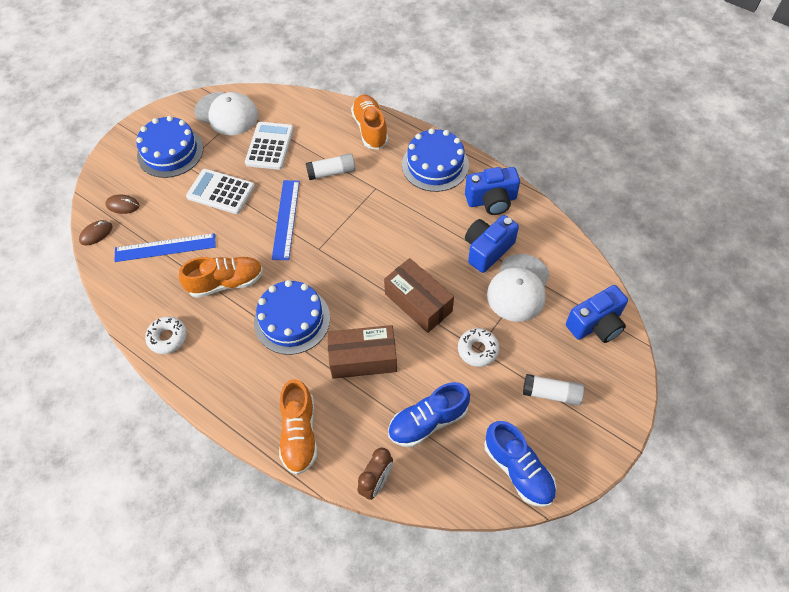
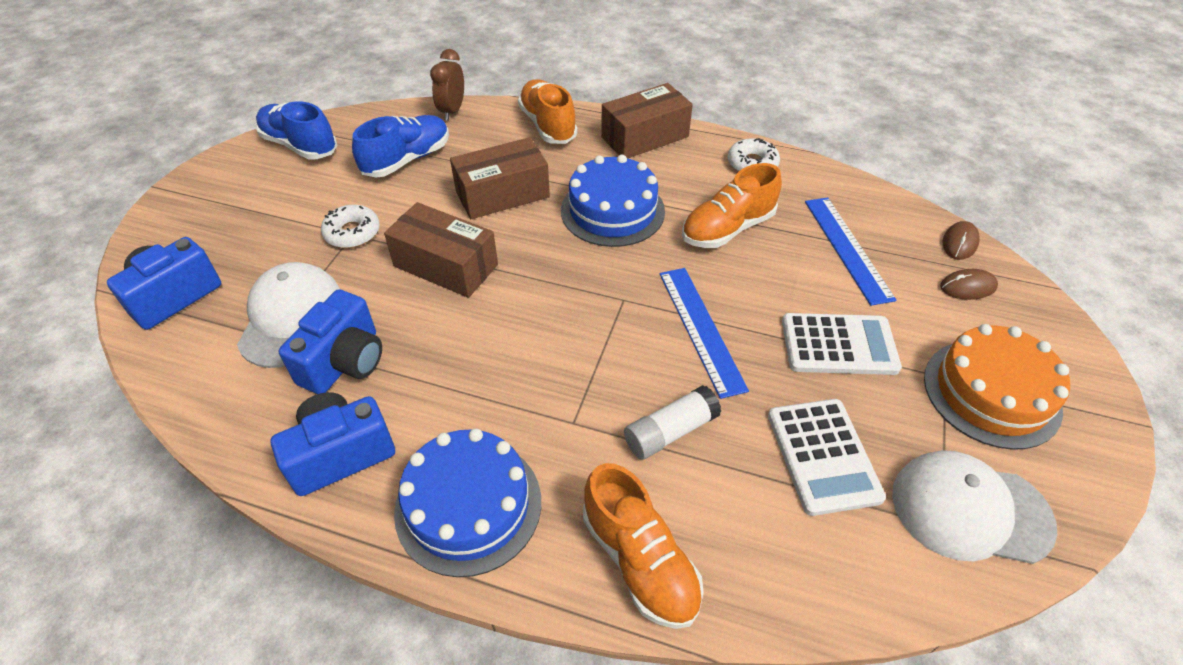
camera: 160 degrees right, 10 degrees down
blue ruler [114,233,216,262] -> blue ruler turned 75 degrees counterclockwise [805,197,896,306]
blue cake [136,116,203,178] -> orange cake [924,324,1070,450]
white glue stick [523,374,584,406] -> none
none -> brown box [601,83,693,158]

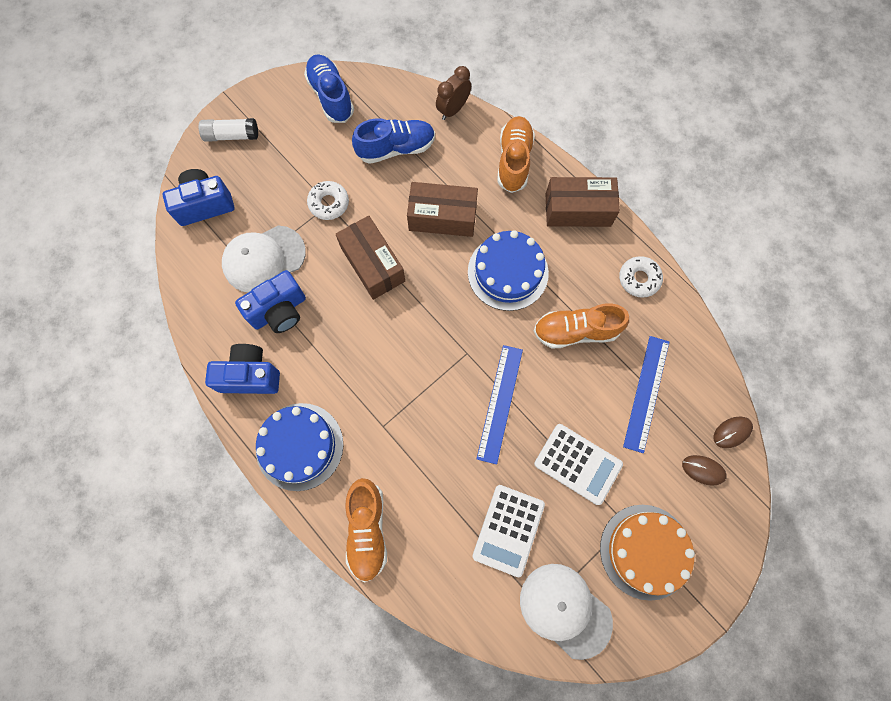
camera: 30 degrees right, 25 degrees up
white cap [237,262,341,368] -> white cap turned 150 degrees counterclockwise [222,225,306,292]
white glue stick [624,385,722,460] -> white glue stick moved to [199,118,258,142]

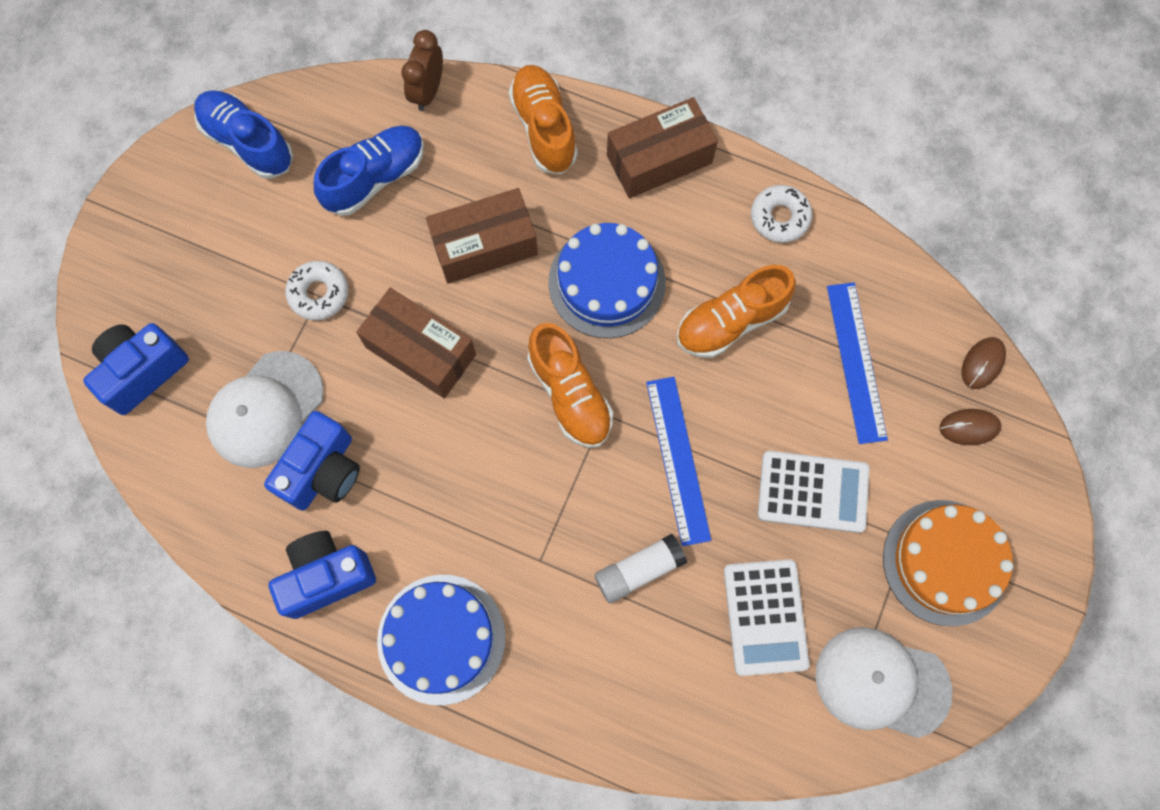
camera: 25 degrees left, 0 degrees up
white glue stick [199,118,258,142] -> white glue stick moved to [594,534,687,603]
orange shoe [345,478,387,582] -> orange shoe moved to [527,323,613,448]

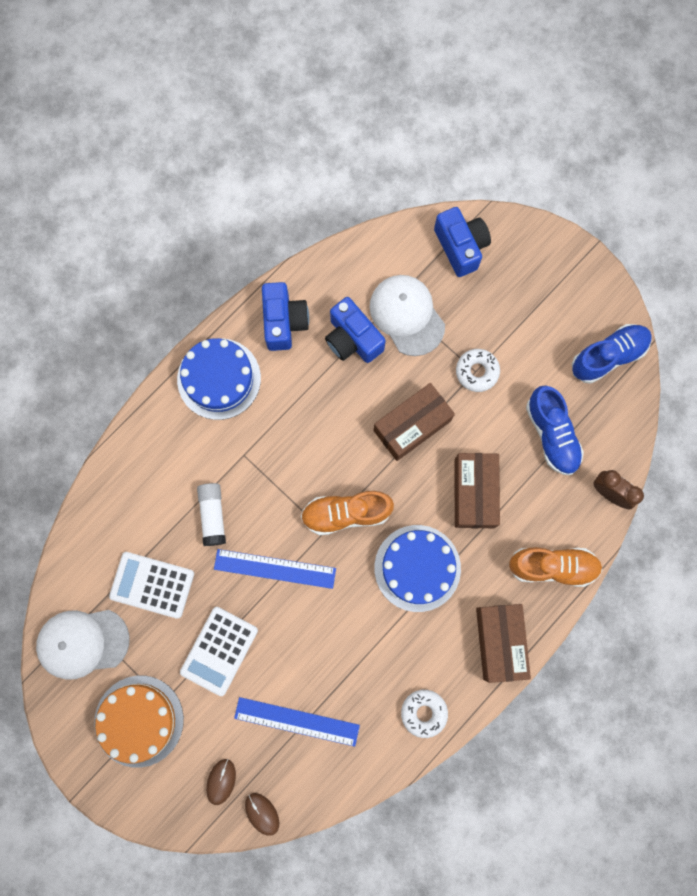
camera: 110 degrees right, 5 degrees up
orange shoe [677,265,796,358] -> none
white cap [815,627,953,738] -> white cap turned 135 degrees counterclockwise [36,610,129,680]

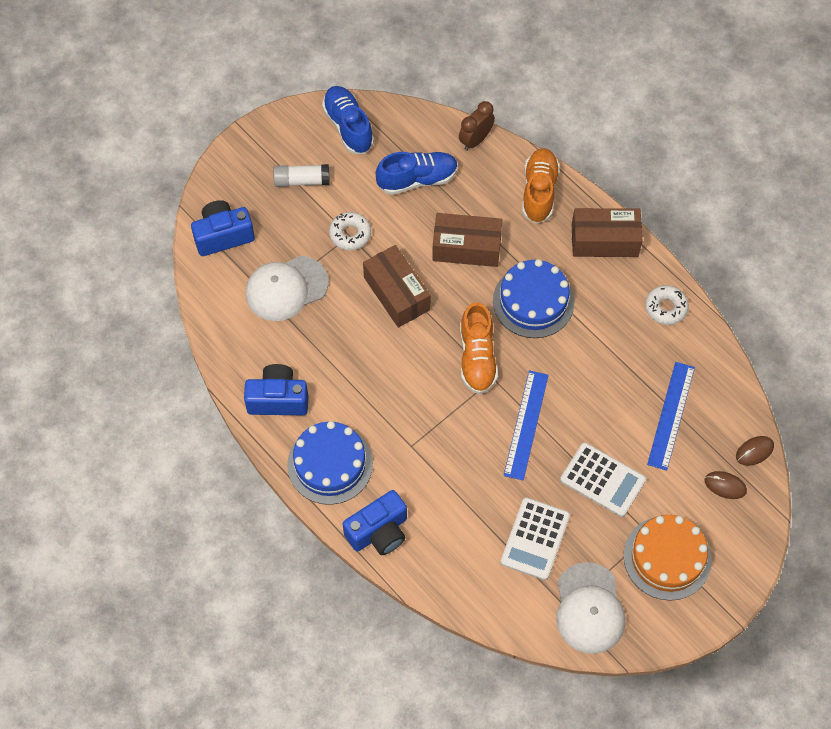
camera: 85 degrees left, 15 degrees down
white glue stick [197,483,226,546] -> white glue stick moved to [273,164,330,187]
blue camera [325,297,386,363] -> blue camera moved to [343,490,407,555]

